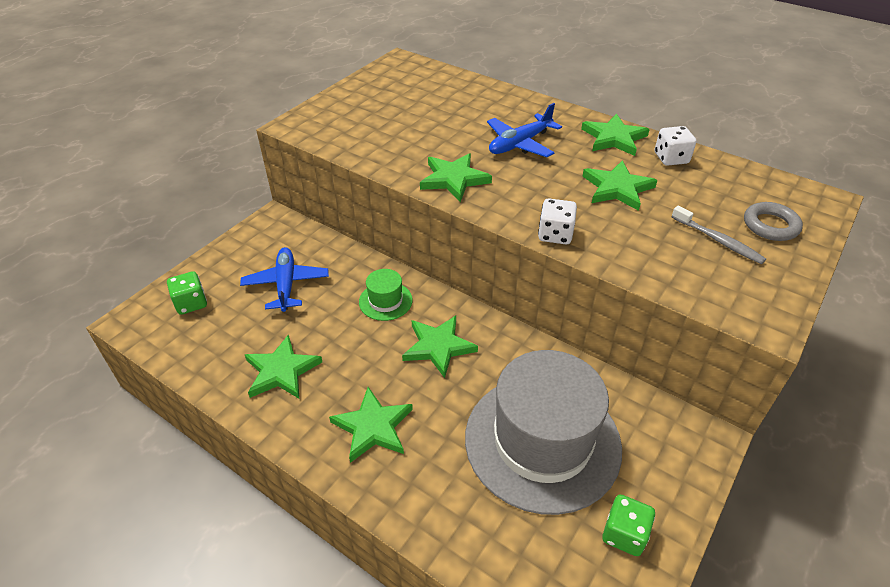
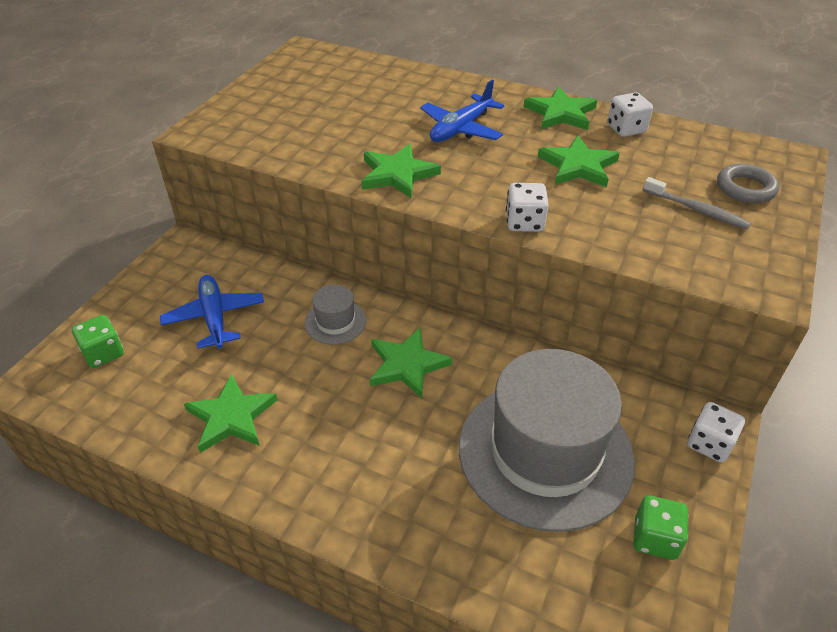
camera: 10 degrees left, 0 degrees up
green star [329,387,413,463] -> none
green hat [359,269,413,321] -> grey hat [305,284,366,344]
none -> white dice [687,402,745,463]

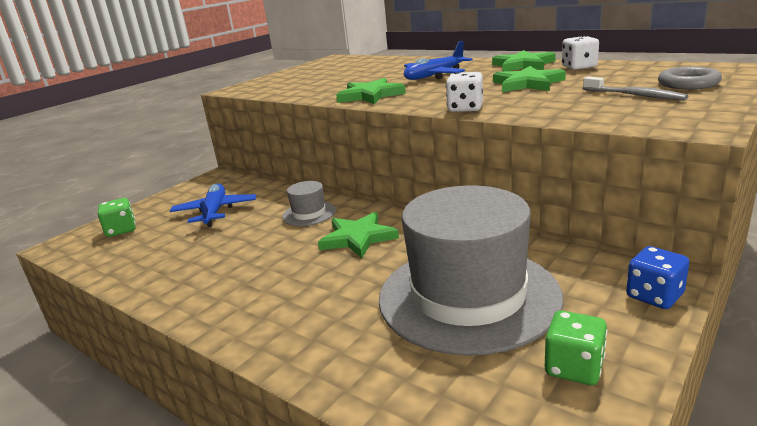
camera: 15 degrees right, 20 degrees down
green star [184,374,278,453] -> none
white dice [687,402,745,463] -> blue dice [626,246,689,309]

